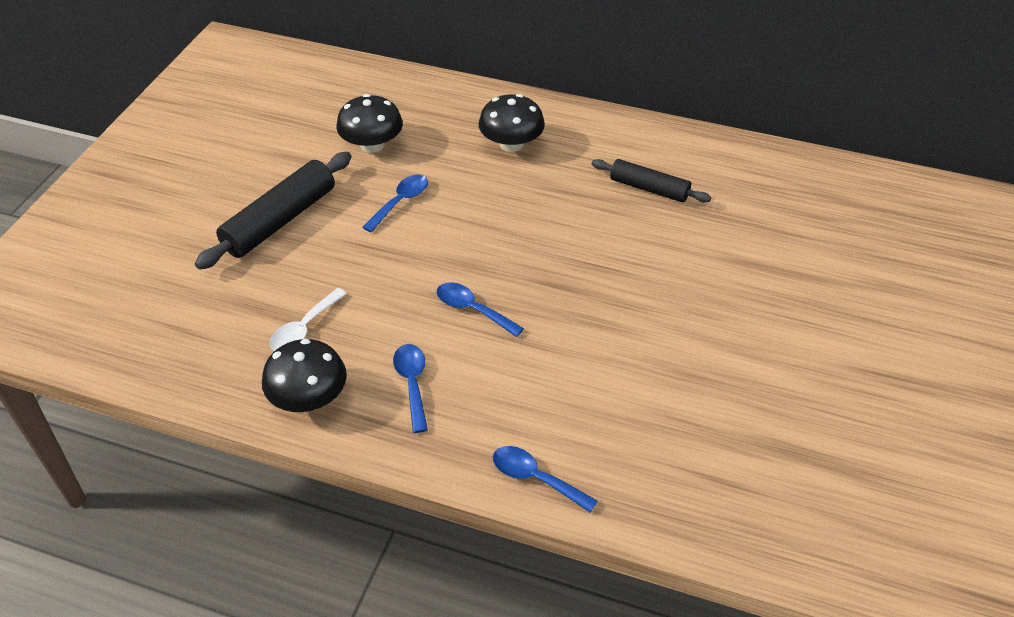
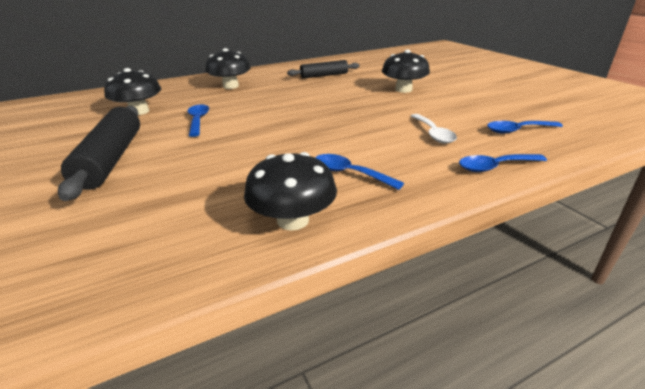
camera: 45 degrees left, 15 degrees down
white spoon [270,288,347,351] -> white spoon moved to [411,114,457,144]
blue spoon [437,282,524,337] -> blue spoon moved to [487,121,563,134]
none -> black mushroom [382,50,430,93]

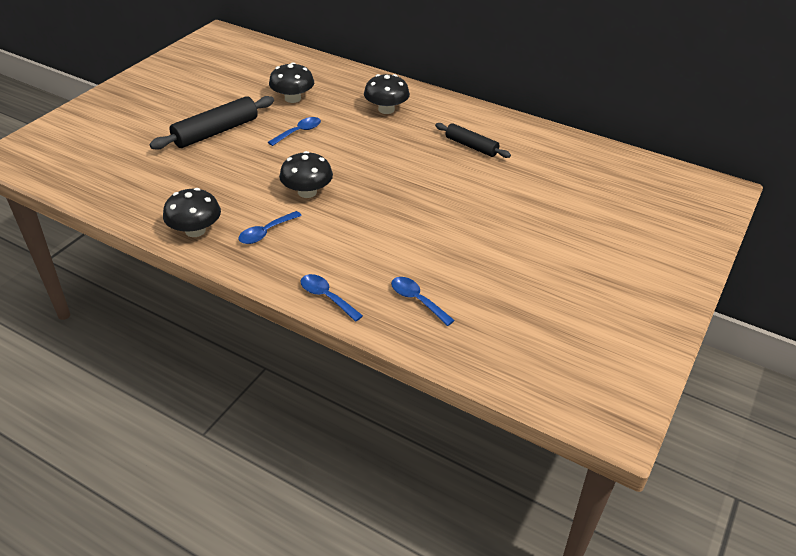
camera: 55 degrees right, 10 degrees up
blue spoon [315,154,404,190] -> blue spoon turned 135 degrees counterclockwise [238,211,302,244]
black mushroom [382,50,430,93] -> black mushroom moved to [279,151,333,198]
white spoon [411,114,457,144] -> none

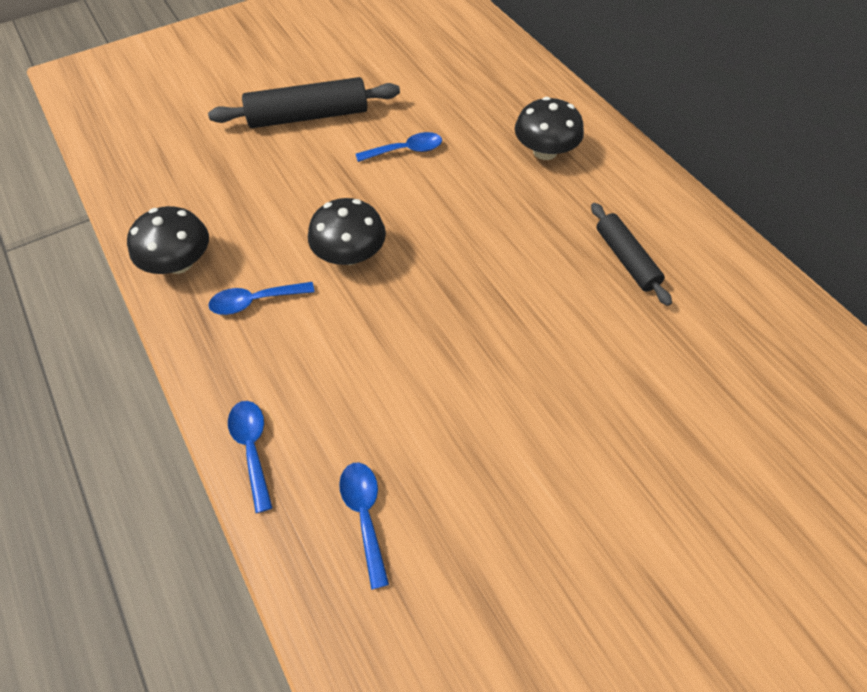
camera: 30 degrees right, 15 degrees up
black mushroom [269,62,314,103] -> none

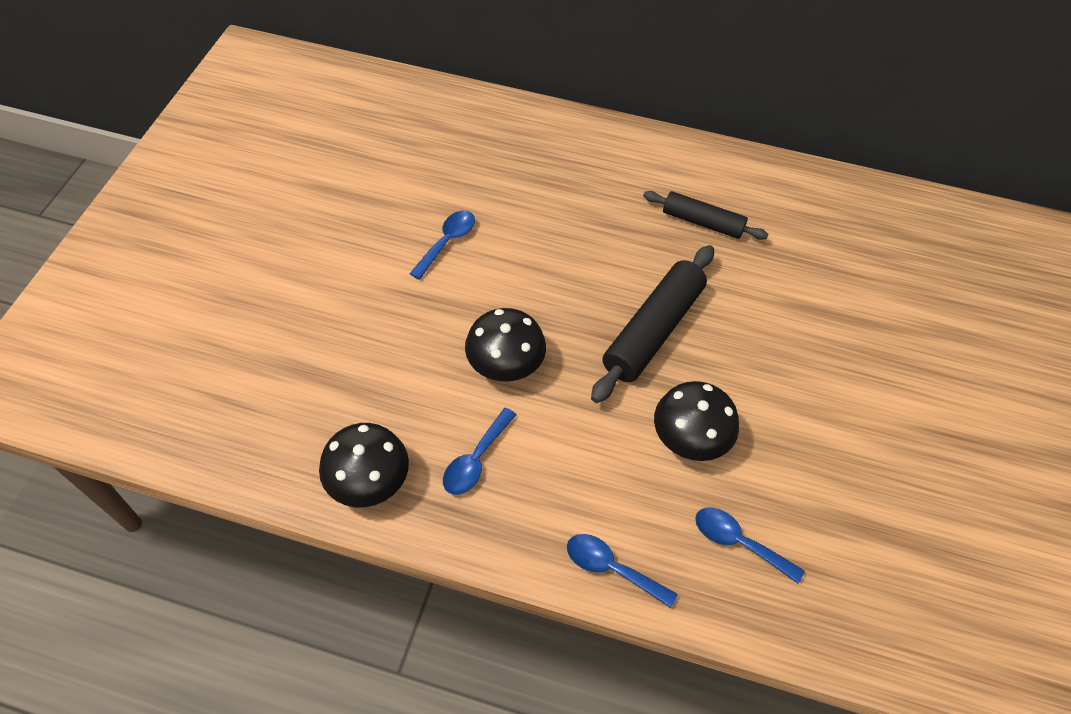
camera: 45 degrees left, 0 degrees up
black rolling pin [208,77,400,128] -> black rolling pin moved to [591,245,714,403]
black mushroom [515,97,584,160] -> black mushroom moved to [654,381,739,461]

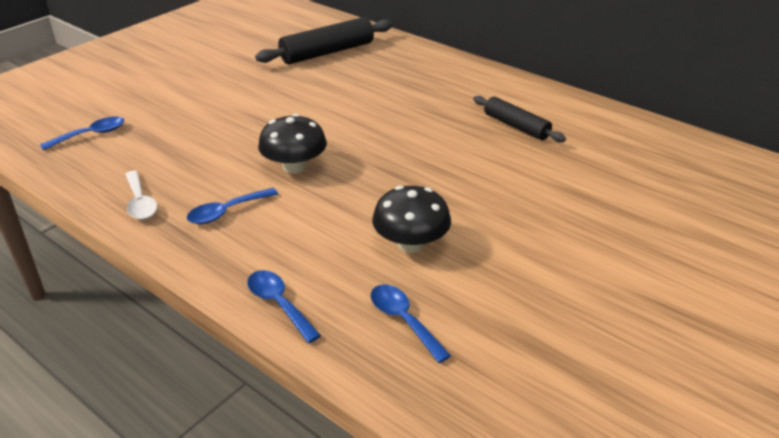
camera: 25 degrees right, 20 degrees down
black mushroom [319,423,409,507] -> white spoon [125,171,157,220]
blue spoon [409,211,475,280] -> blue spoon moved to [40,117,124,151]
black rolling pin [591,245,714,403] -> black rolling pin moved to [255,17,393,64]

